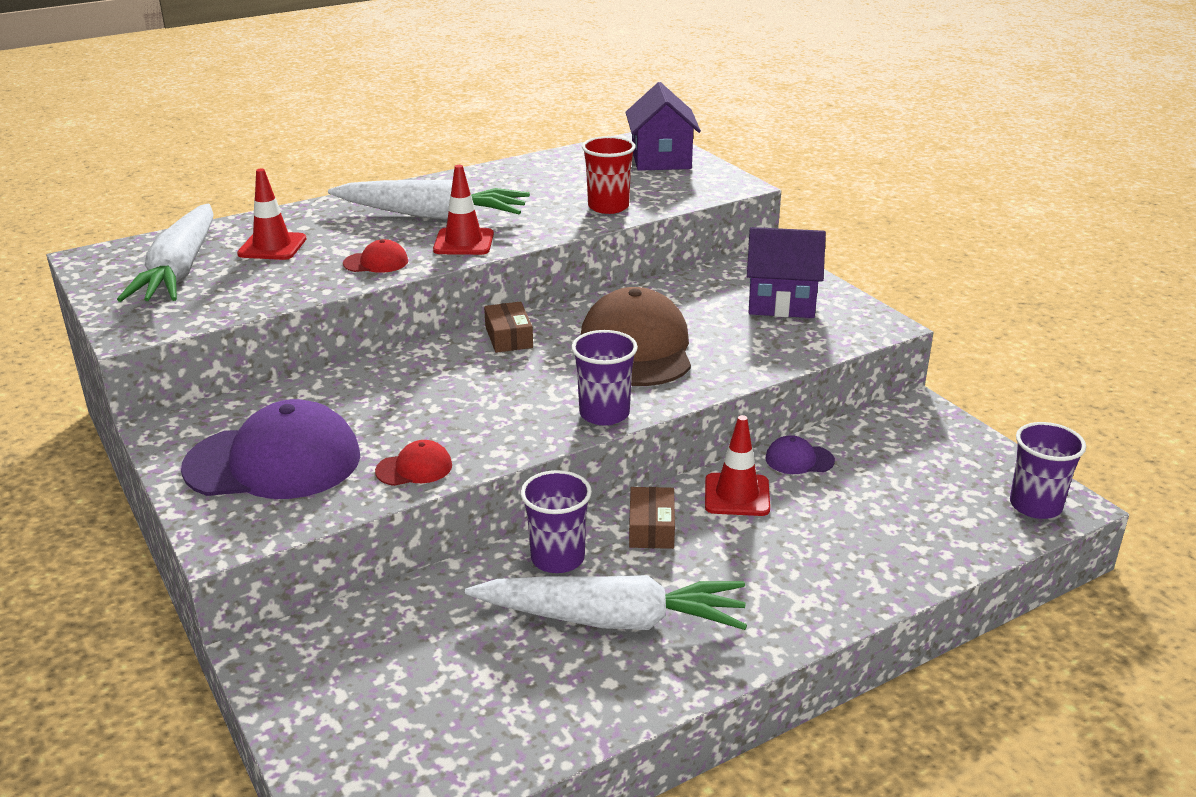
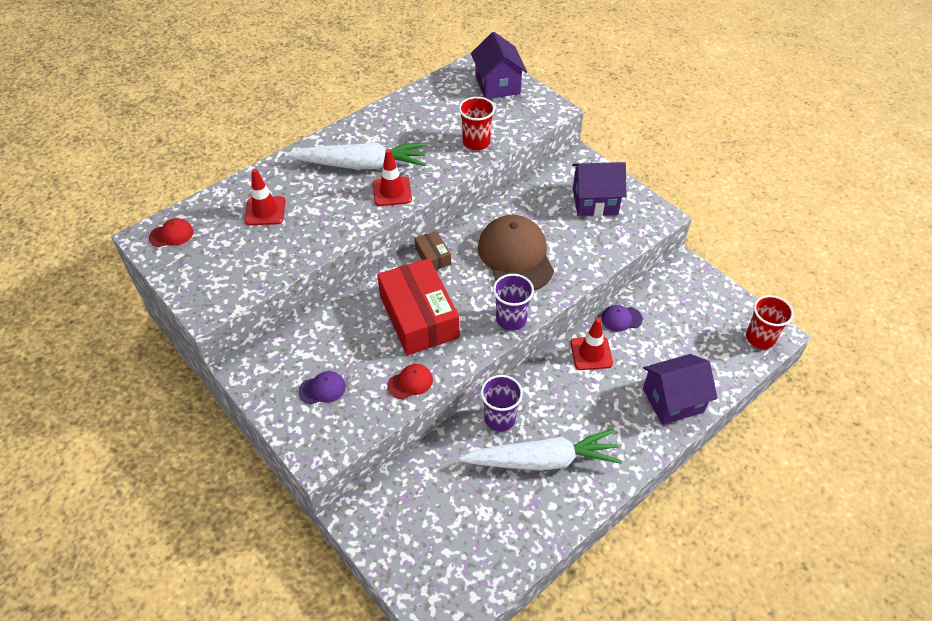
camera: 10 degrees left, 20 degrees up
white carrot [117,204,214,302] -> none
purple cap [181,399,360,499] -> purple cap [299,371,346,404], size x0.44
red cap [343,239,408,273] -> red cap moved to [149,218,194,247]
brown box [629,487,675,549] -> none
purple cup [1010,422,1086,519] -> red cup [746,295,794,349]
none -> red box [377,258,460,355]
none -> purple house [643,354,718,425]

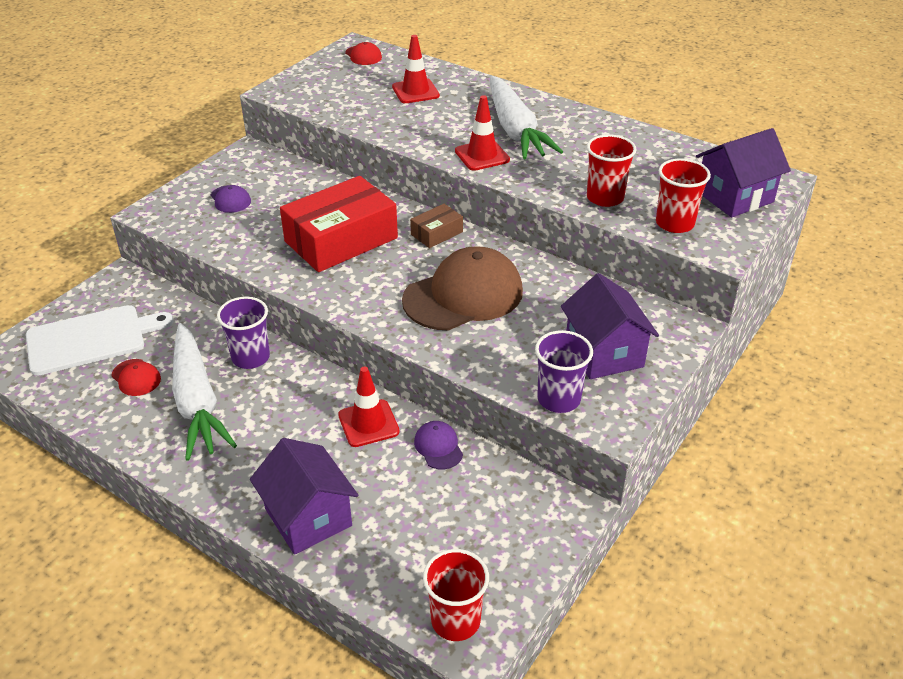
camera: 75 degrees right, 10 degrees down
red cap [388,364,433,399] -> red cap moved to [111,359,161,396]
purple cup [493,274,534,331] -> purple cup moved to [535,330,593,413]
none -> white cutting board [26,305,173,376]
none -> red cup [656,158,711,233]

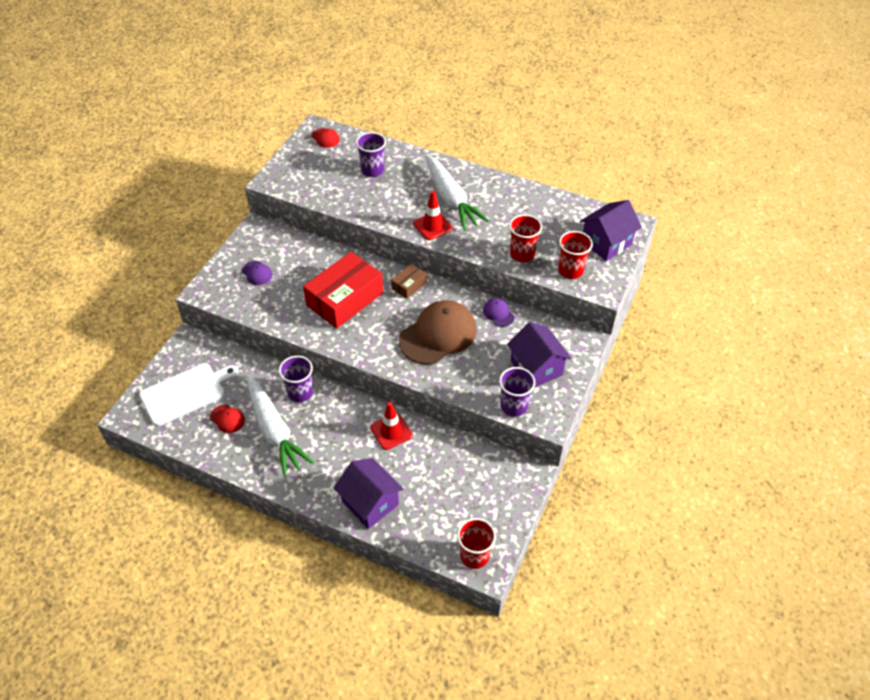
camera: 10 degrees left, 10 degrees up
red traffic cone [392,35,440,103] -> purple cup [356,132,386,177]
purple cap [414,421,463,470] -> purple cap moved to [483,298,514,327]

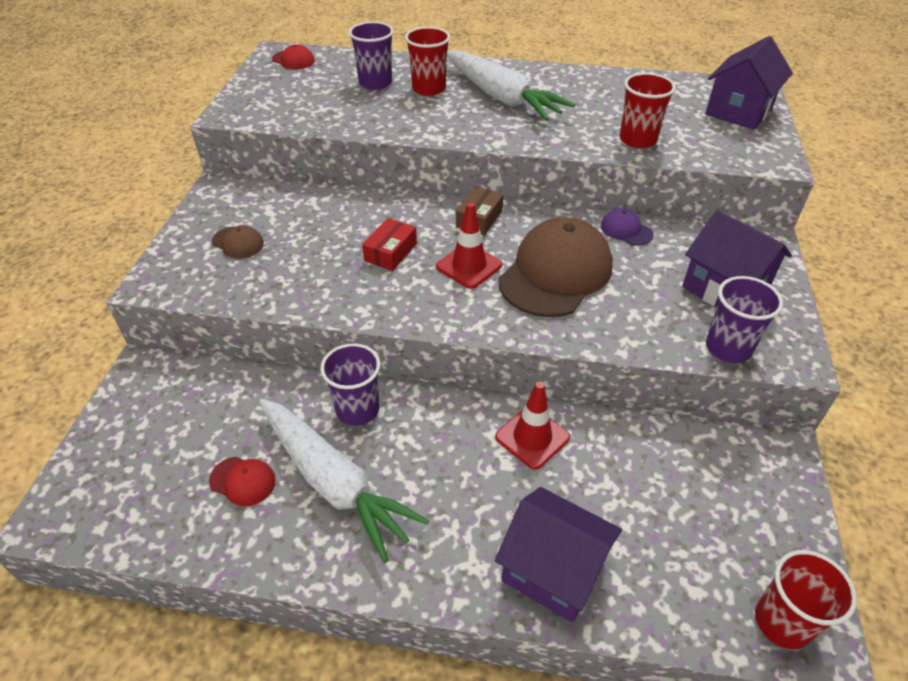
camera: 15 degrees left, 5 degrees down
white cutting board [139,363,239,426] -> none
purple cap [242,261,273,285] -> brown cap [212,225,264,259]
red box [303,252,384,329] -> red box [362,218,417,271], size x0.47
red traffic cone [413,191,453,240] -> red traffic cone moved to [436,202,502,289]
red cup [558,231,593,279] -> red cup moved to [405,27,450,96]

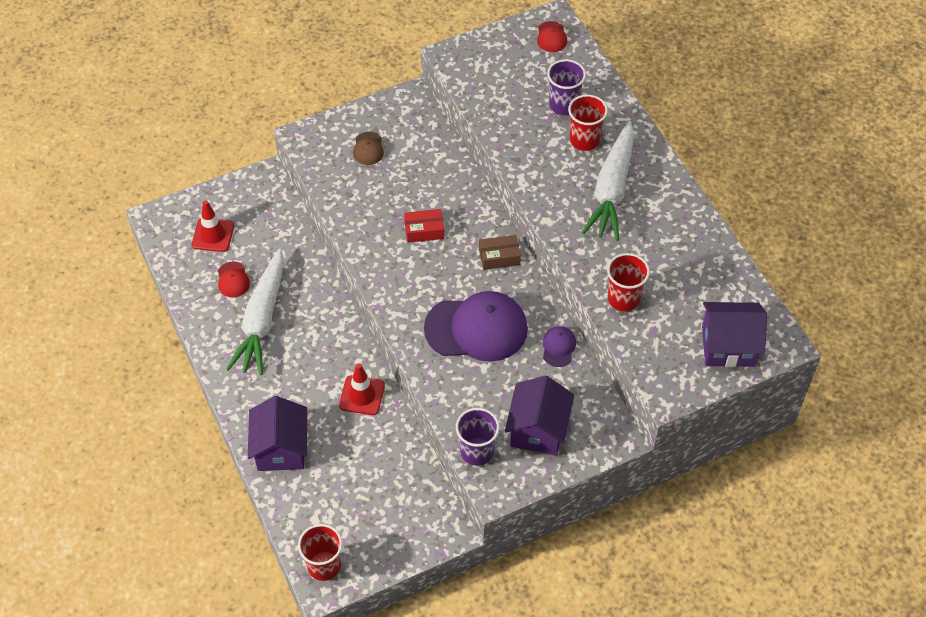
camera: 55 degrees right, 10 degrees up
purple cup [320,343,380,426] -> none
red traffic cone [436,202,502,289] -> red traffic cone moved to [192,200,234,252]
brown cap [498,217,613,317] -> purple cap [424,291,528,362]

